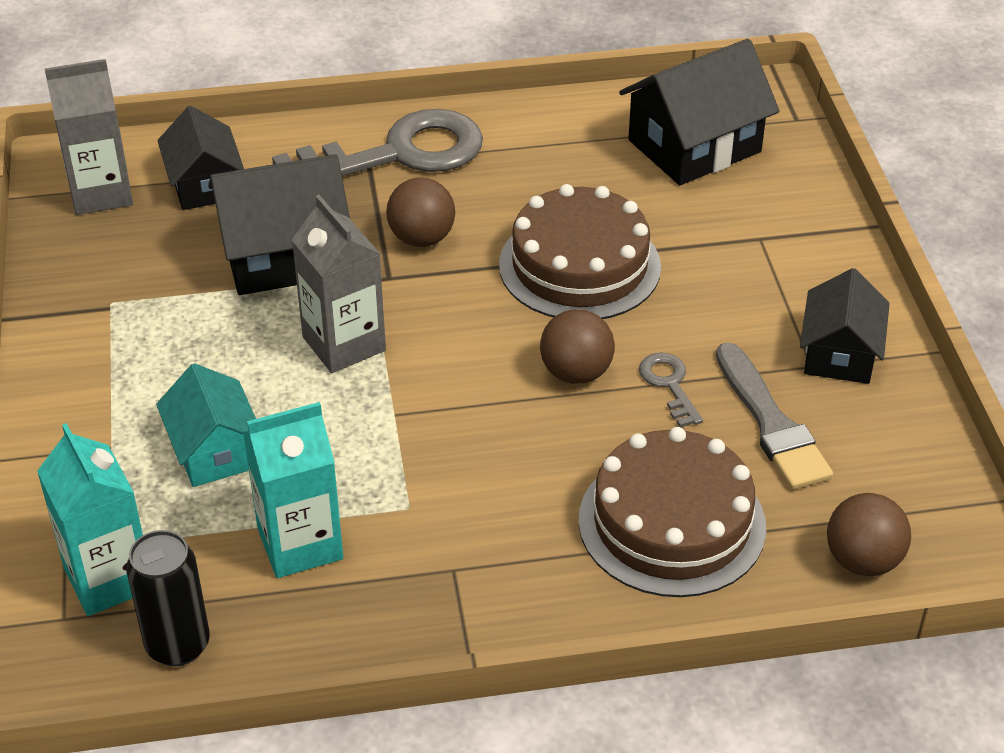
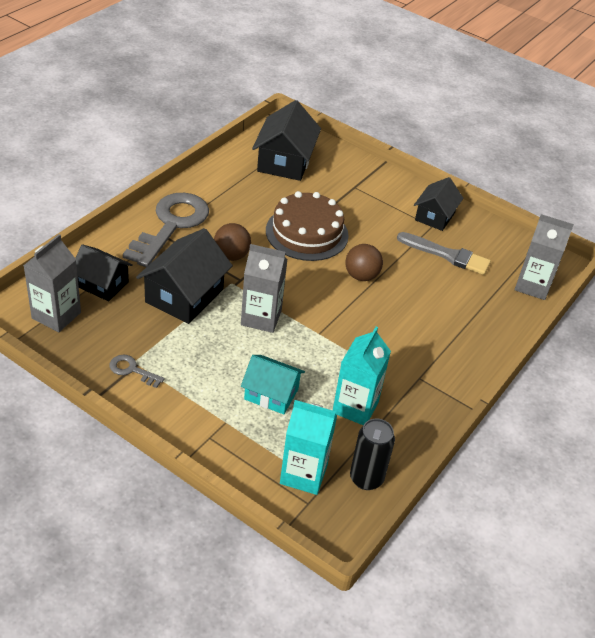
camera: 50 degrees left, 0 degrees up
brown cake [578,427,766,597] -> none
grey key [639,353,703,427] -> grey key moved to [109,355,165,388]
black house [800,268,890,384] -> black house turned 60 degrees clockwise [414,177,463,231]
brown ball [827,493,911,576] -> grey carton [515,214,574,300]

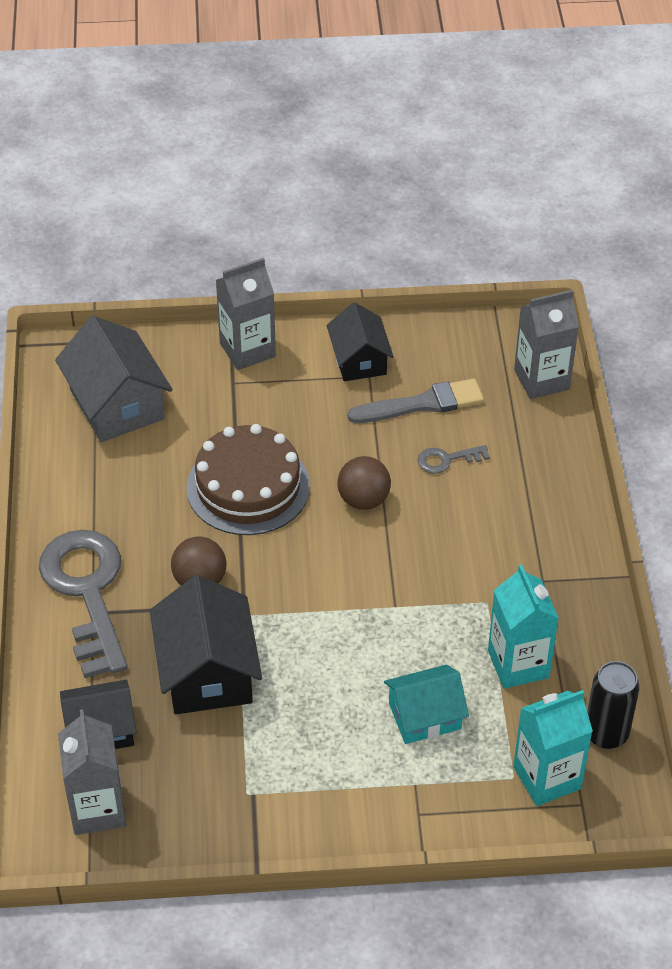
camera: 35 degrees left, 5 degrees up
grey key [109,355,165,388] -> grey key moved to [418,445,490,474]
grey carton [241,244,288,333] -> grey carton moved to [216,258,276,370]
black house [252,100,321,181] -> grey house [55,316,173,442]

